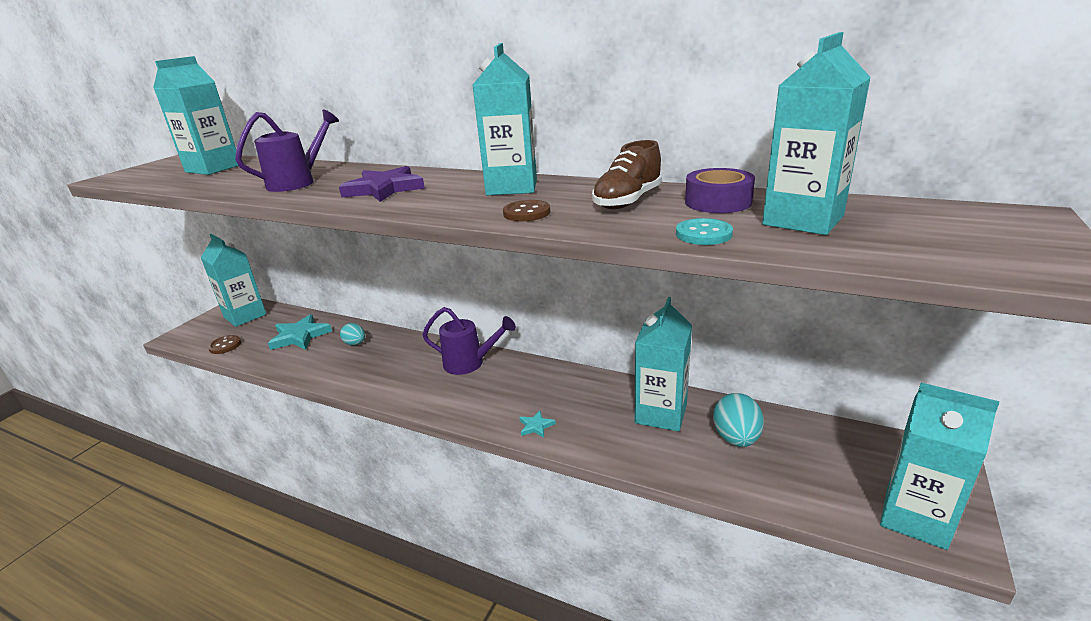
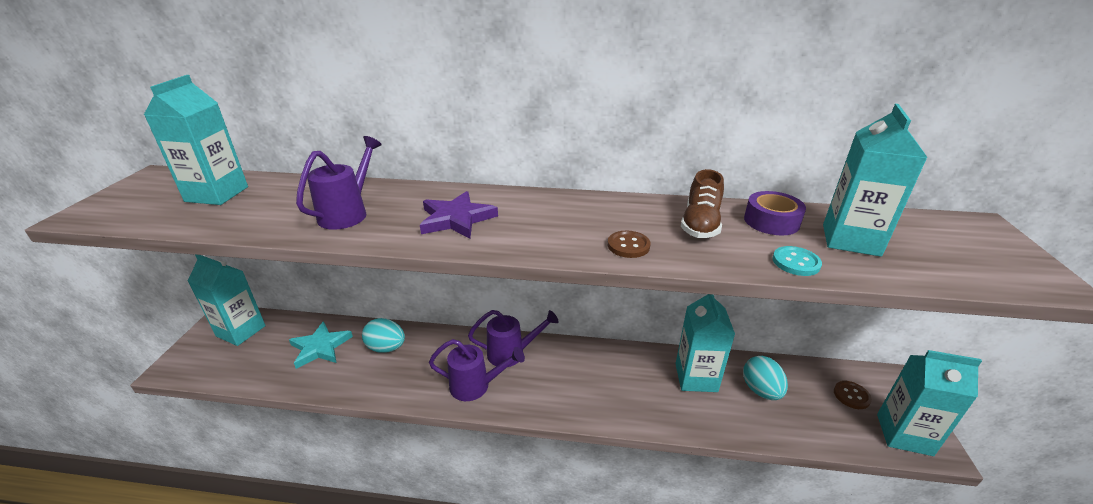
camera: 20 degrees left, 5 degrees up
brown button [208,335,241,354] -> brown button moved to [834,381,872,409]
turquoise egg [340,323,365,345] -> turquoise egg [362,318,405,353], size x1.56
turquoise carton [473,43,537,195] -> none
turquoise star [519,411,556,438] -> none
none -> purple watering can [429,339,525,401]

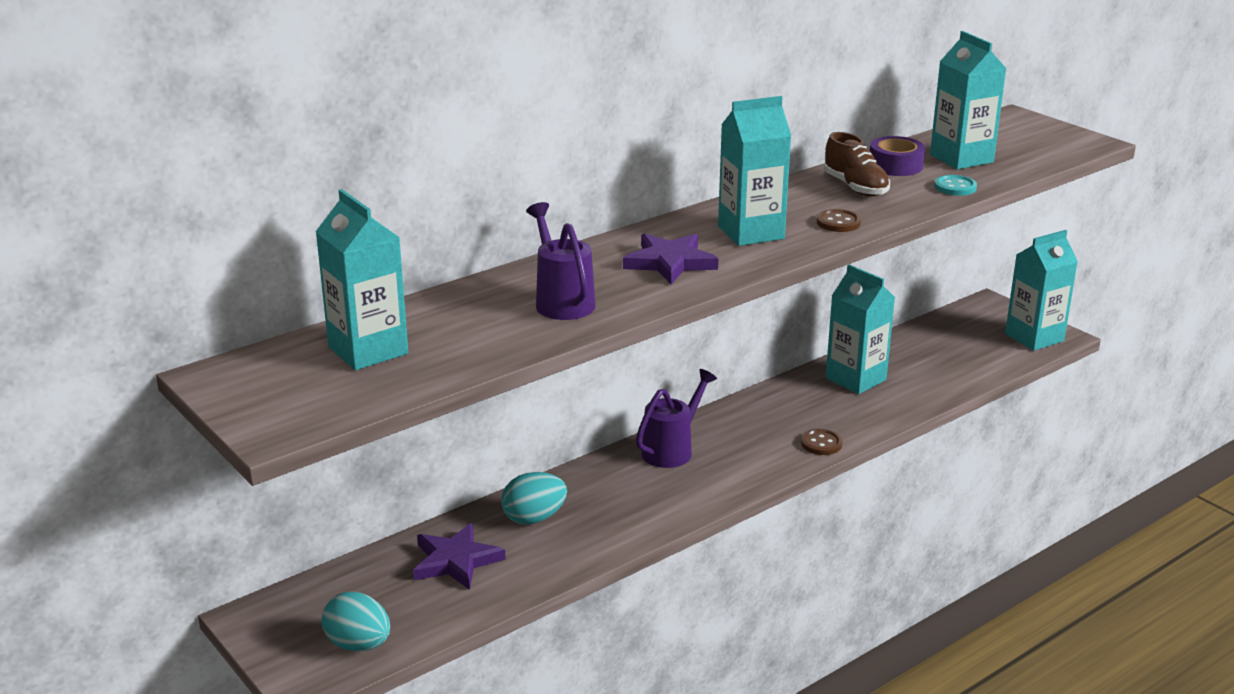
camera: 45 degrees left, 5 degrees down
turquoise carton [188,255,266,346] -> turquoise carton moved to [718,96,791,246]
turquoise star [289,321,353,369] -> purple star [413,523,506,590]
purple watering can [429,339,525,401] -> none
turquoise egg [743,356,788,400] -> turquoise egg moved to [322,592,390,651]
brown button [834,381,872,409] -> brown button moved to [801,429,842,455]

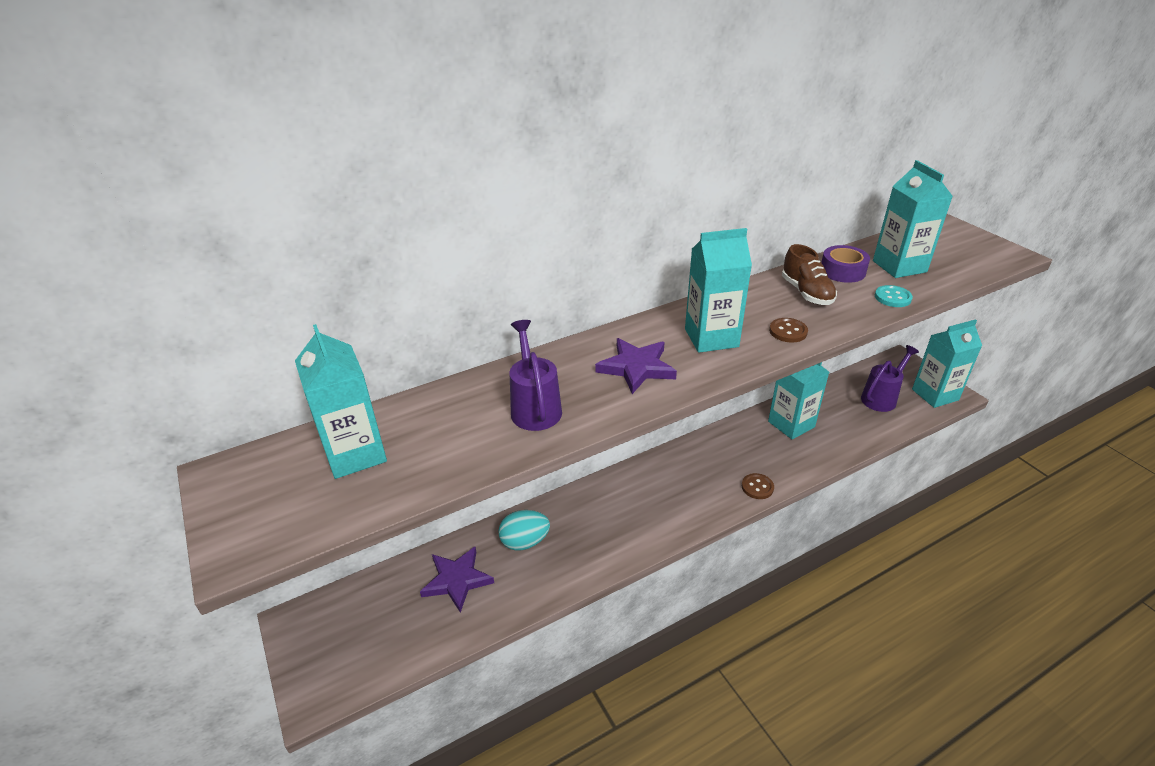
camera: 10 degrees right, 10 degrees up
turquoise egg [322,592,390,651] -> none
purple watering can [636,369,717,468] -> purple watering can moved to [861,345,919,412]

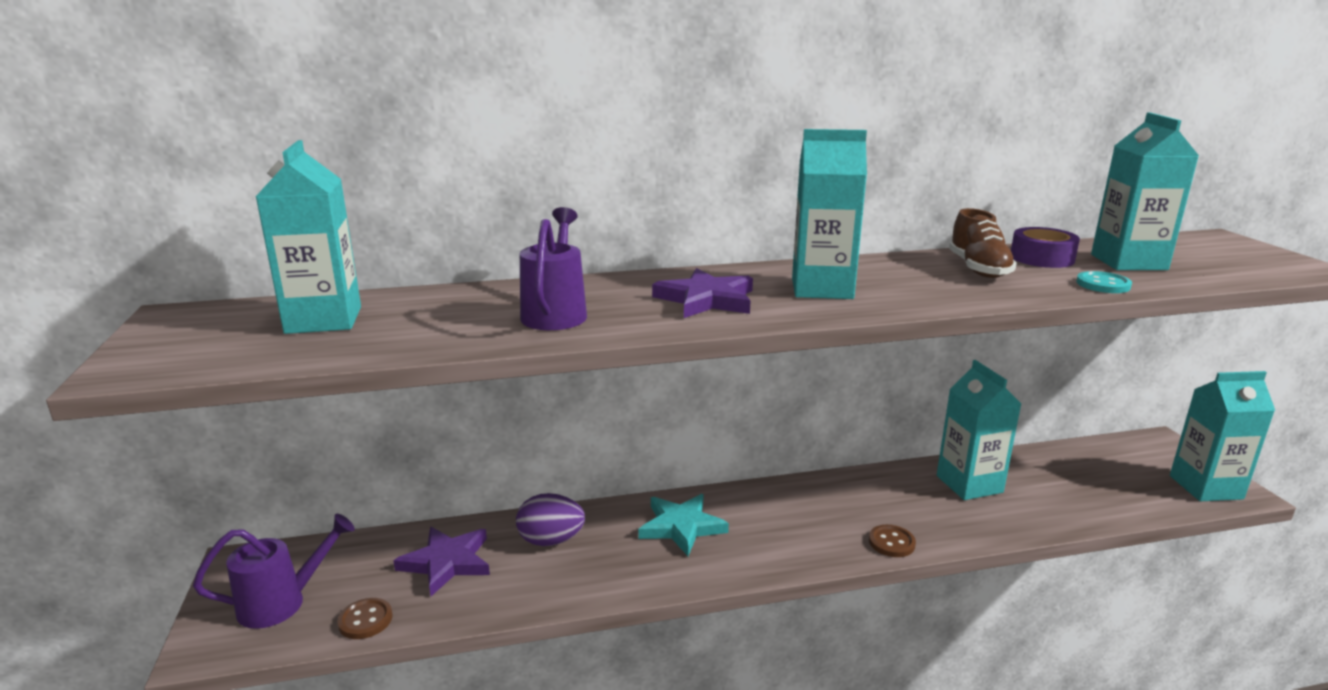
camera: 15 degrees right, 15 degrees down
turquoise egg [498,510,550,551] -> purple egg [516,493,585,546]
brown button [769,318,808,342] -> brown button moved to [337,598,392,639]
purple watering can [861,345,919,412] -> purple watering can moved to [193,514,355,629]
none -> turquoise star [638,494,729,556]

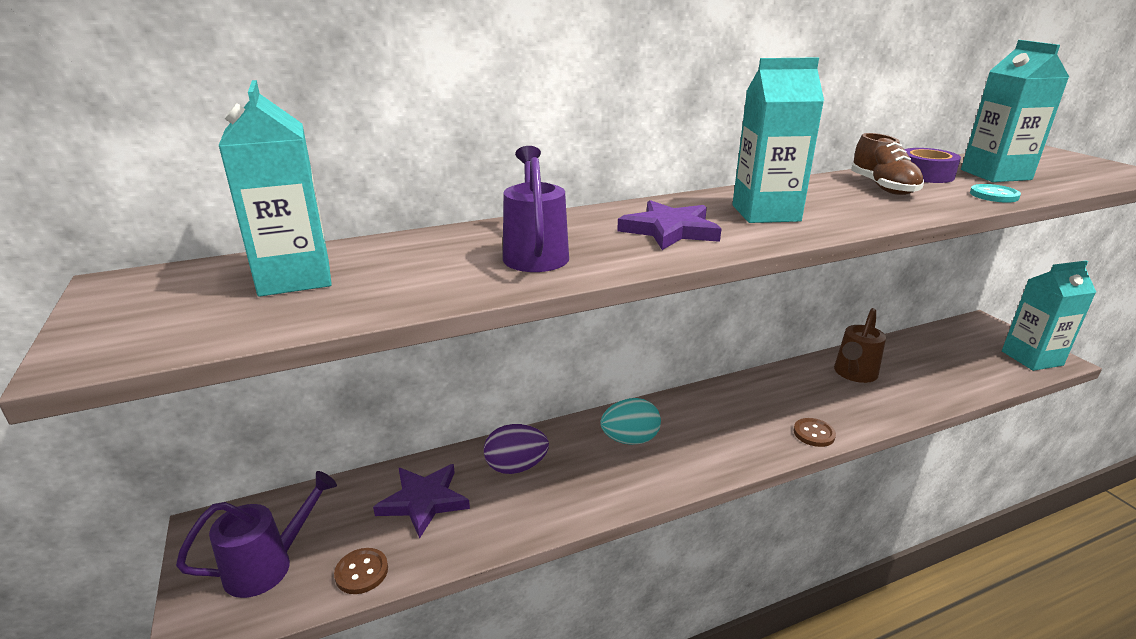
camera: 10 degrees left, 5 degrees up
turquoise star [638,494,729,556] -> turquoise egg [600,398,661,445]
turquoise carton [937,360,1021,500] -> brown watering can [834,308,886,383]

